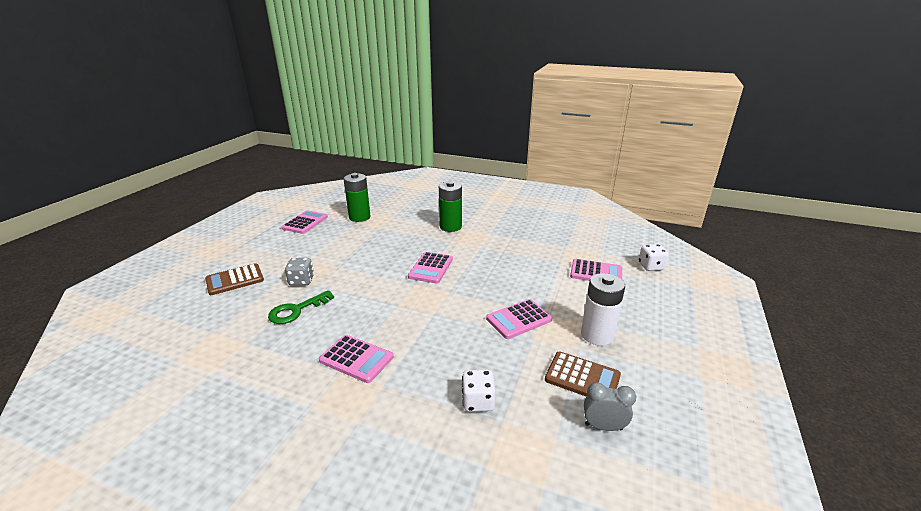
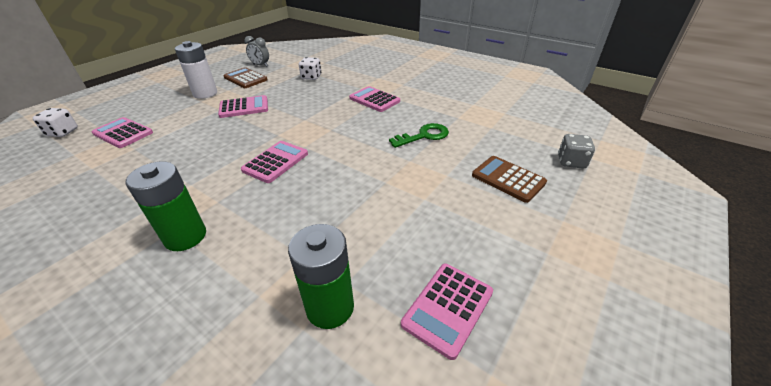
camera: 165 degrees left, 10 degrees up
brown calculator [205,263,264,295] -> brown calculator turned 120 degrees counterclockwise [472,156,547,203]
grey dice [285,258,314,286] -> grey dice moved to [558,134,595,169]

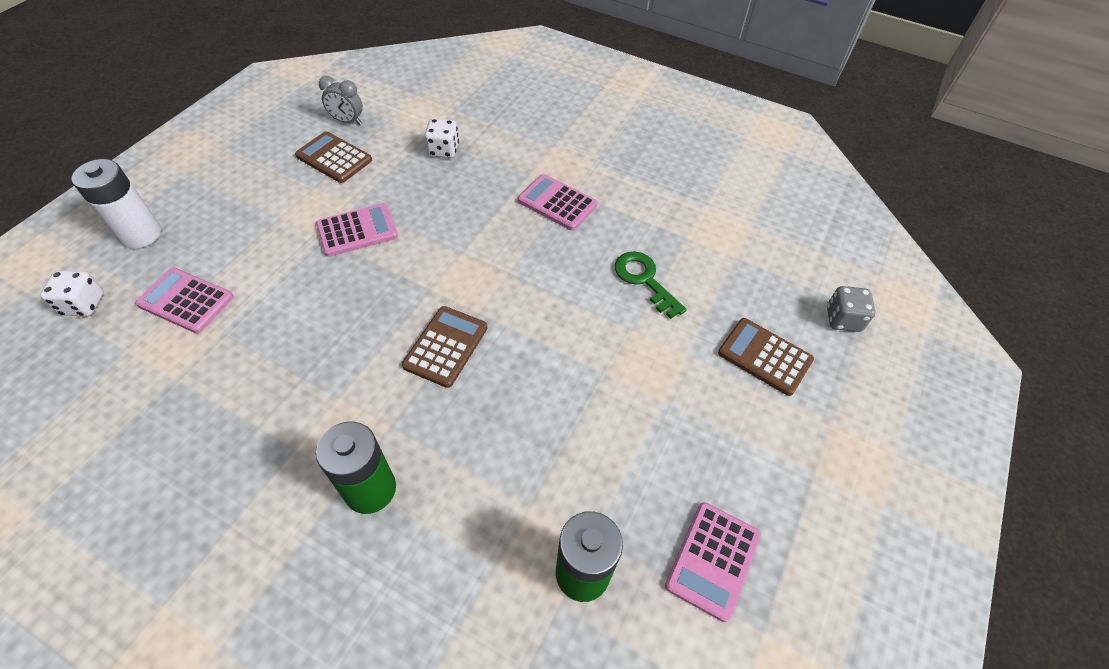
camera: 10 degrees left, 15 degrees up
white battery [175,41,217,99] -> white battery moved to [72,159,161,249]
pink calculator [241,141,308,183] -> brown calculator [402,306,487,388]
green key [389,123,449,148] -> green key turned 90 degrees counterclockwise [615,251,687,319]

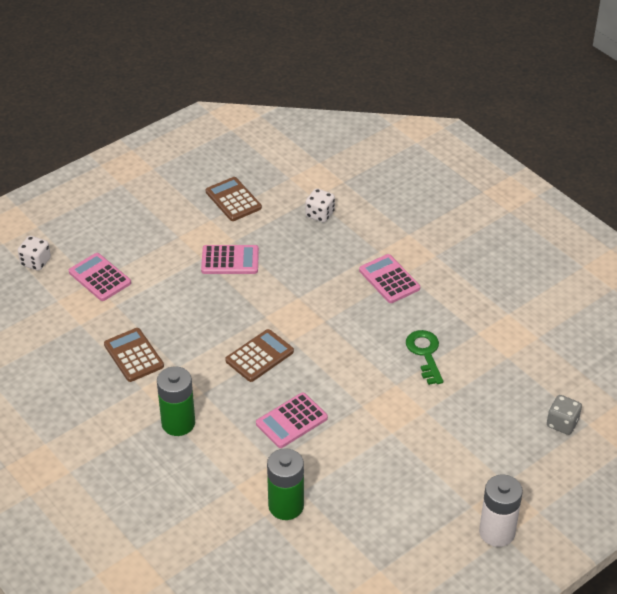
camera: 25 degrees right, 10 degrees down
white battery [72,159,161,249] -> white battery moved to [479,474,523,547]
grey clock [319,76,363,125] -> none
pink calculator [665,502,761,622] -> pink calculator moved to [256,393,328,448]
brown calculator [718,318,814,396] -> brown calculator moved to [104,328,164,382]

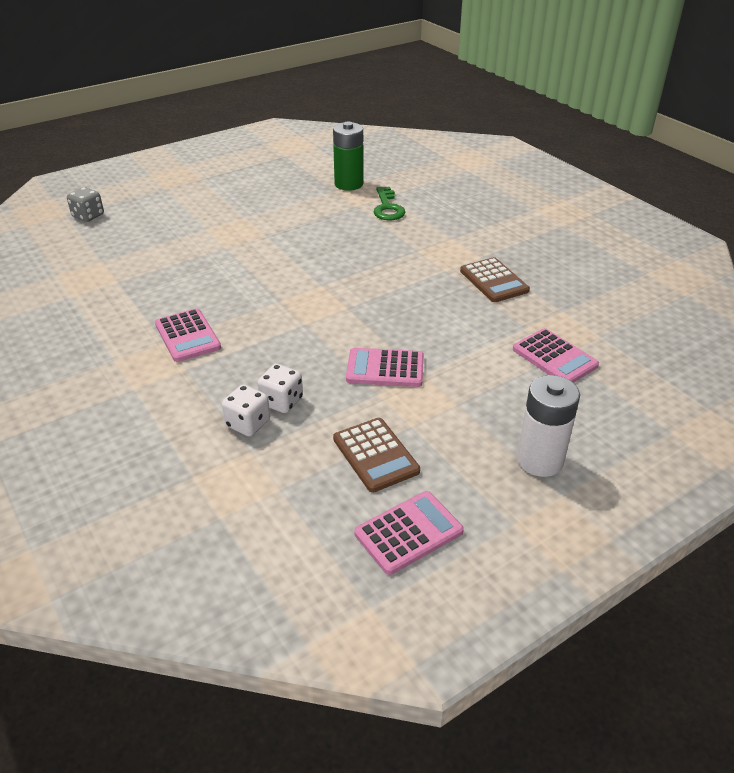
camera: 175 degrees left, 5 degrees down
white dice [18,236,51,271] -> white dice moved to [258,364,303,413]
green battery [157,366,195,436] -> none
brown calculator [225,329,294,382] -> none
pink calculator [256,393,328,448] -> pink calculator moved to [354,491,464,575]
green key [406,330,443,385] -> green key moved to [374,187,405,220]
white battery [479,474,523,547] -> white battery moved to [517,375,580,477]

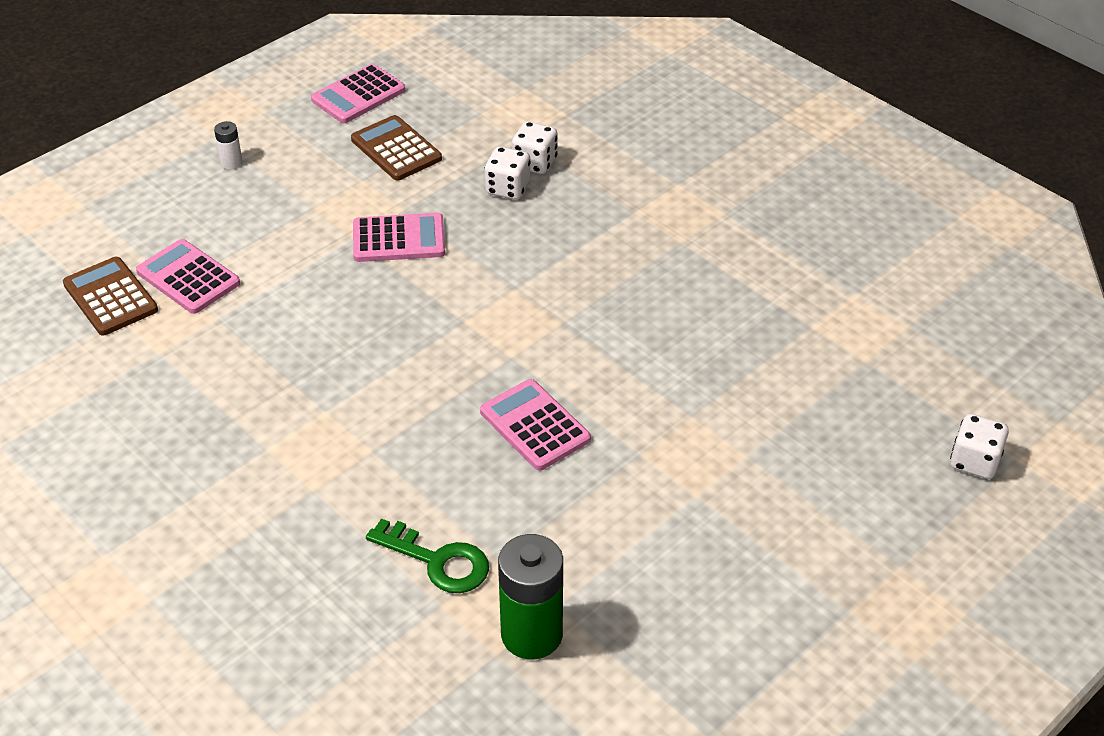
camera: 170 degrees right, 5 degrees up
grey dice [67,187,104,222] -> white dice [950,414,1009,479]
pink calculator [155,308,221,362] -> pink calculator moved to [480,379,591,470]
green key [374,187,405,220] -> green key turned 135 degrees clockwise [366,519,489,593]
brown calculator [460,257,530,302] -> brown calculator moved to [63,257,158,335]
white battery [517,375,580,477] -> white battery [214,121,242,169], size x0.47

